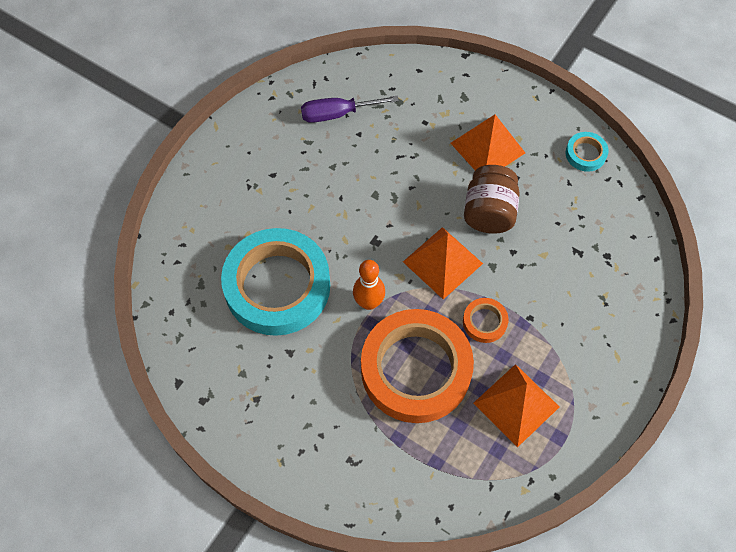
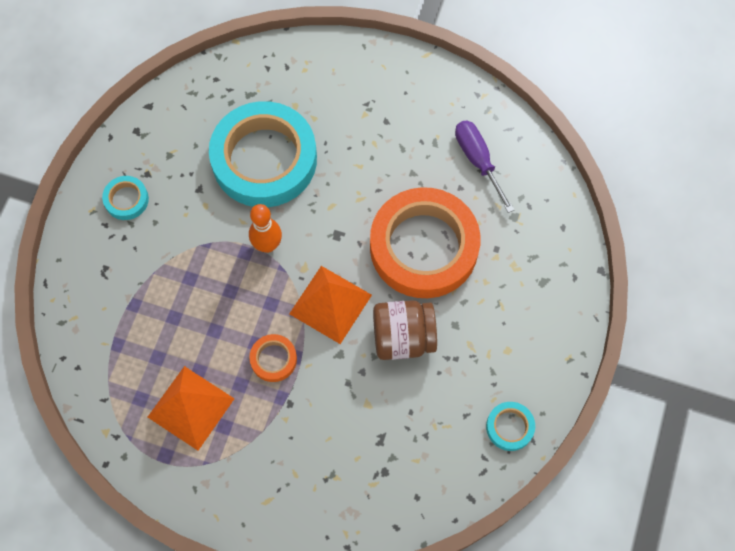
camera: 75 degrees right, 5 degrees up
orange tape [361,309,474,423] -> orange tape moved to [370,187,481,298]
orange pyramid [450,114,525,170] -> none
none -> turquoise tape [102,176,149,220]

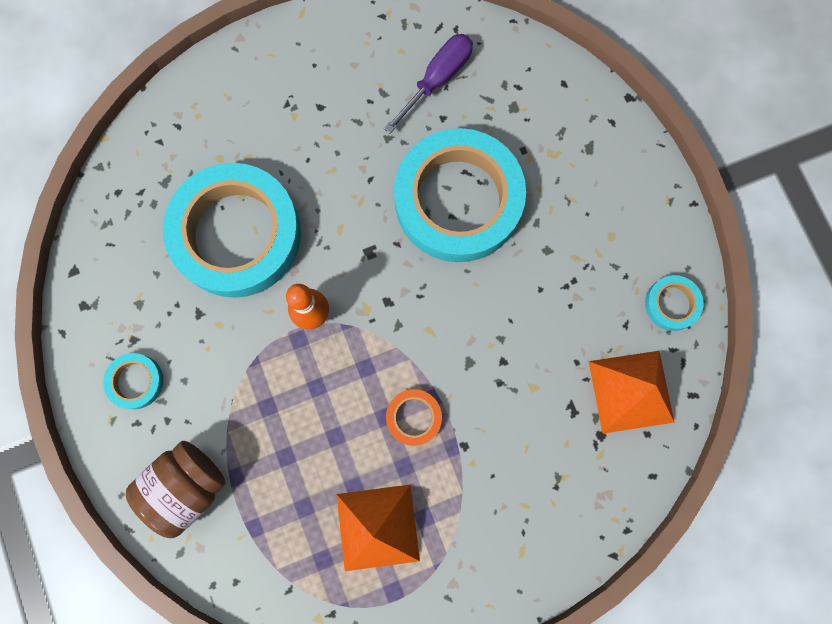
camera: 40 degrees left, 10 degrees up
orange pyramid [289,266,372,344] -> orange pyramid moved to [589,351,674,434]
orange tape [370,187,481,298] -> turquoise tape [394,128,526,262]
brown jar [373,300,437,360] -> brown jar moved to [126,441,225,538]
purple screwdriver [455,121,514,213] -> purple screwdriver turned 105 degrees clockwise [384,34,473,134]

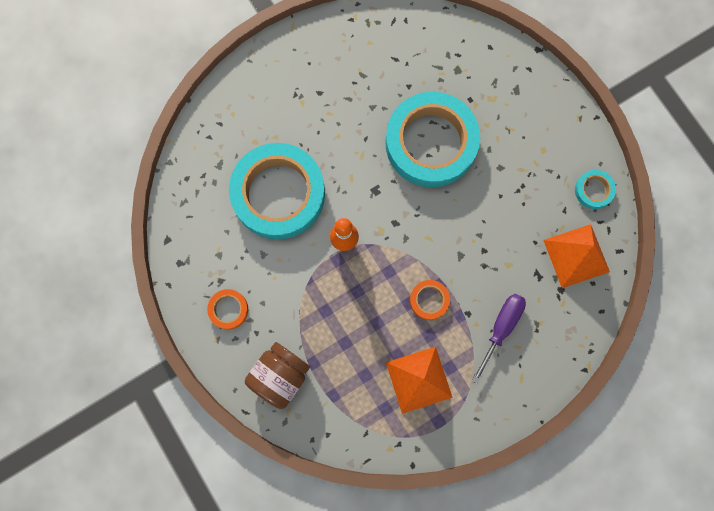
camera: 10 degrees left, 0 degrees up
turquoise tape [103,353,163,409] -> orange tape [207,289,248,330]
purple screwdriver [384,34,473,134] -> purple screwdriver moved to [472,294,526,384]

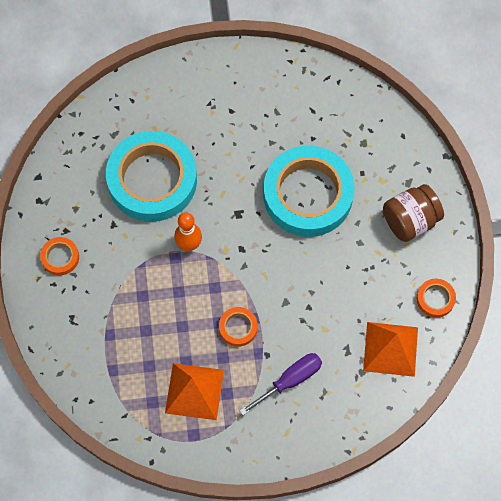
camera: 25 degrees right, 10 degrees down
brown jar [245,342,310,409] -> brown jar moved to [383,184,444,242]
turquoise tape [575,170,616,209] -> orange tape [416,279,456,318]

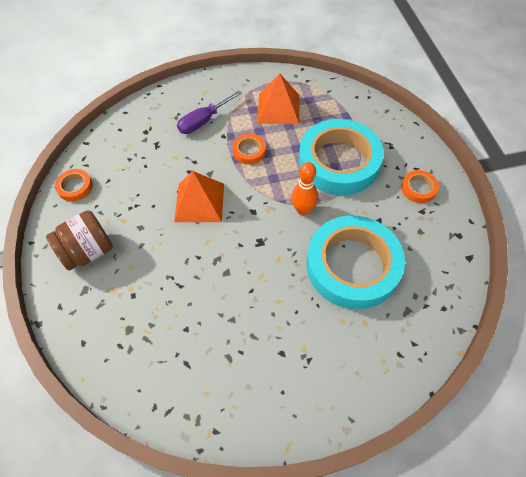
camera: 175 degrees right, 10 degrees down
turquoise tape [264,146,355,237] -> turquoise tape moved to [299,119,384,195]
orange pyramid [363,322,418,377] -> orange pyramid moved to [174,171,224,222]

